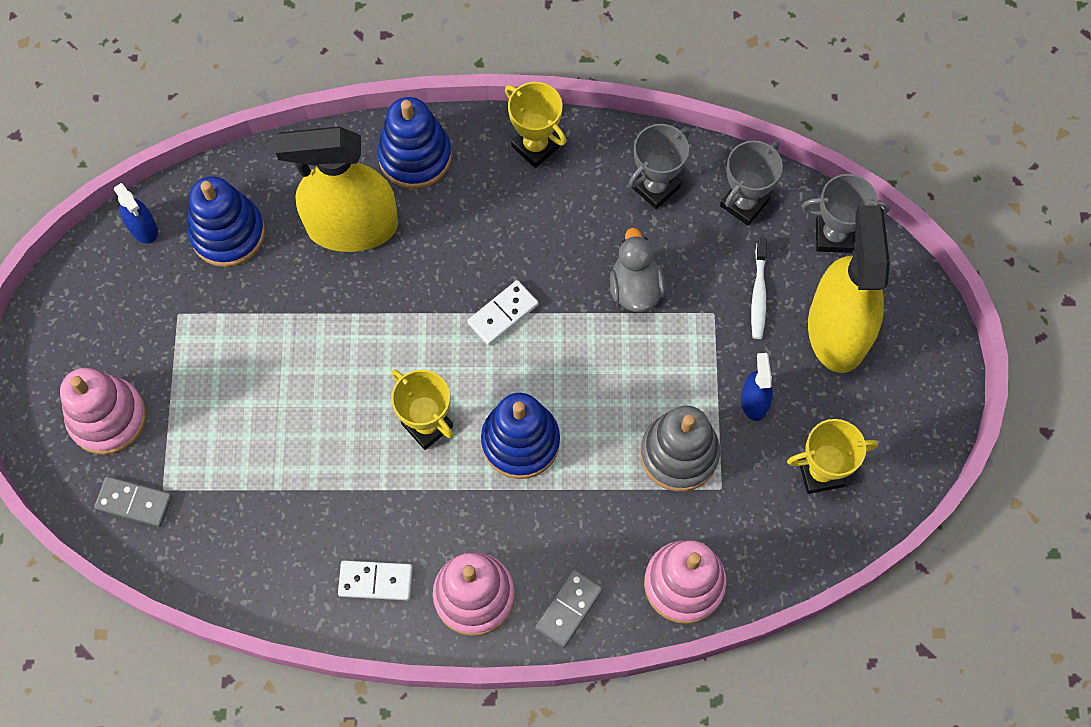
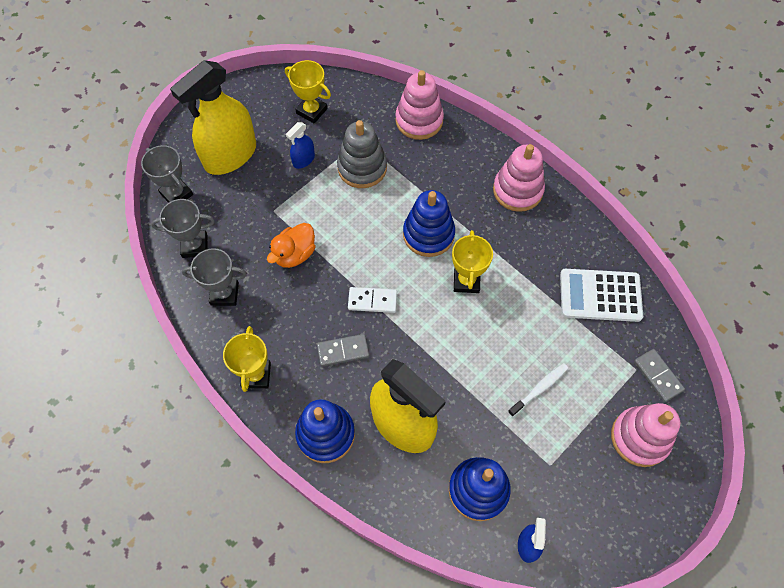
camera: 135 degrees left, 5 degrees down
white domino [338,561,413,600] -> none
grey domino [535,569,603,648] -> grey domino moved to [317,334,369,366]
grey duck [610,228,665,312] -> orange duck [267,223,316,268]
white toothbrush [751,238,767,339] -> white toothbrush moved to [508,363,568,417]
none -> white calculator [560,269,643,322]

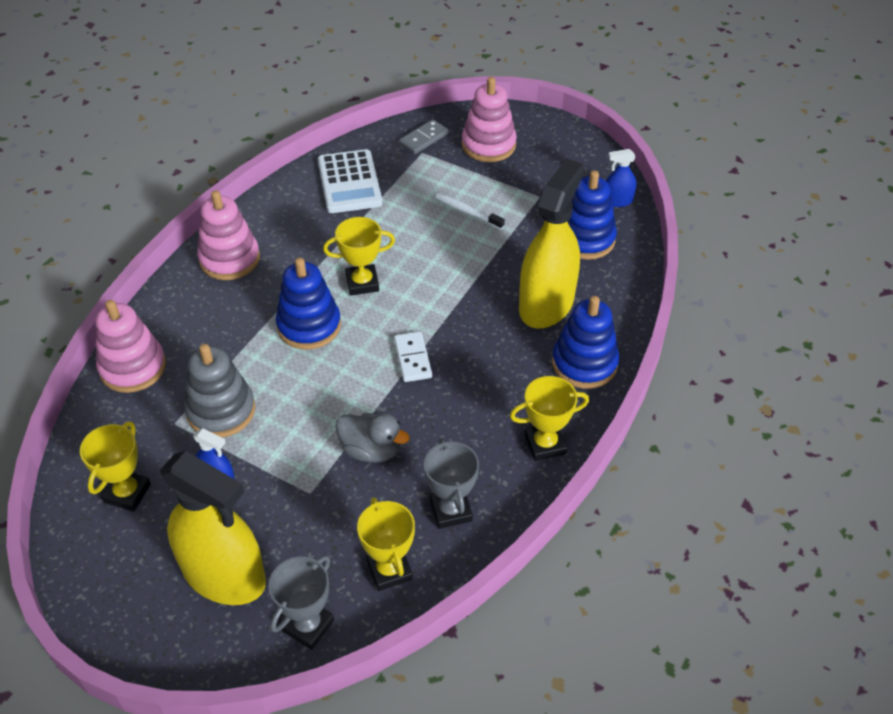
camera: 105 degrees left, 15 degrees down
grey trophy [151,199,215,258] -> yellow trophy [357,497,415,591]
orange duck [267,223,316,268] -> grey duck [336,413,410,462]
grey domino [317,334,369,366] -> none

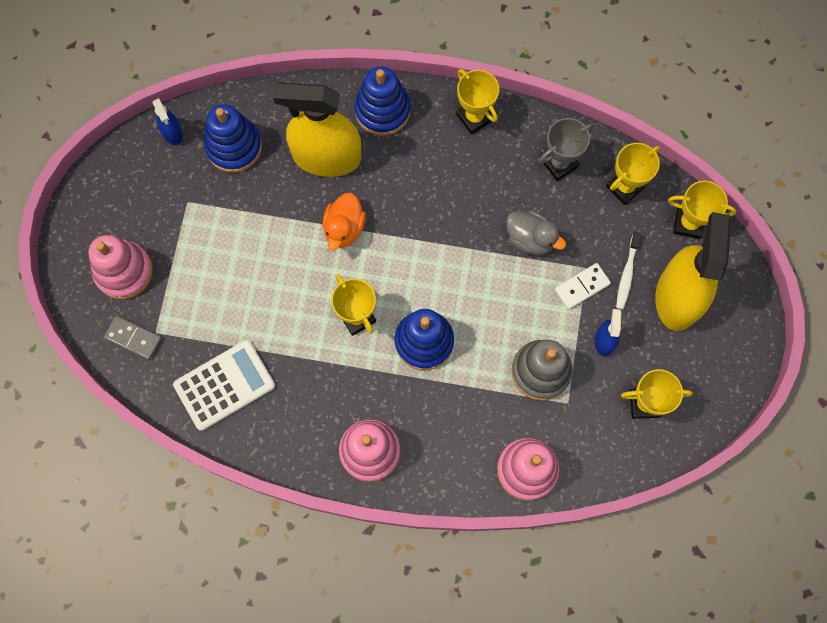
camera: 110 degrees left, 25 degrees up
grey trophy [268,555,334,650] -> yellow trophy [668,181,736,239]
grey duck [336,413,410,462] -> grey duck turned 120 degrees clockwise [506,210,566,255]
white domino [394,331,432,382] -> white domino moved to [554,263,611,310]
white toothbrush [435,193,505,230] -> white toothbrush moved to [616,232,641,310]
none -> orange duck [323,193,366,250]

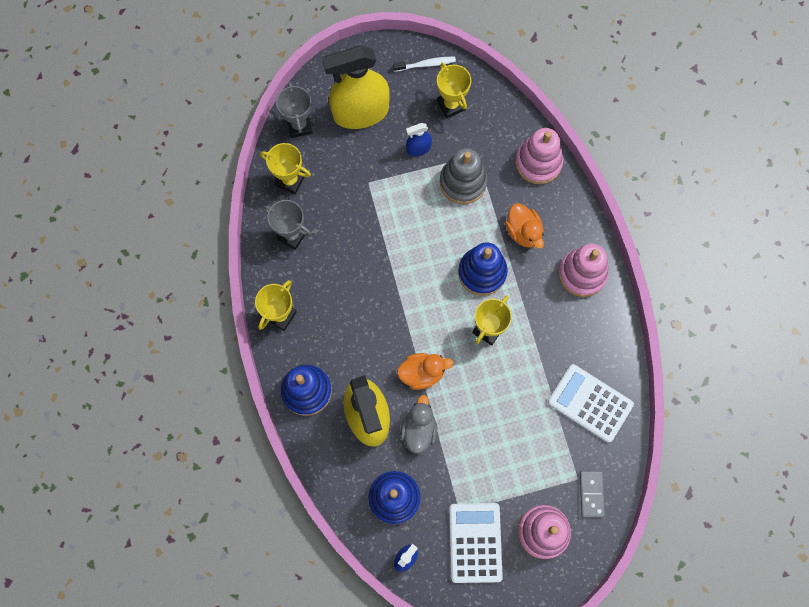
camera: 115 degrees left, 0 degrees up
grey duck [506,210,566,255] -> grey duck moved to [400,395,437,454]
white domino [554,263,611,310] -> none
white toothbrush [616,232,641,310] -> white toothbrush moved to [393,56,456,72]
yellow trophy [668,181,736,239] -> grey trophy [276,82,312,138]
none -> white calculator [449,503,503,583]
none -> orange duck [505,203,544,249]

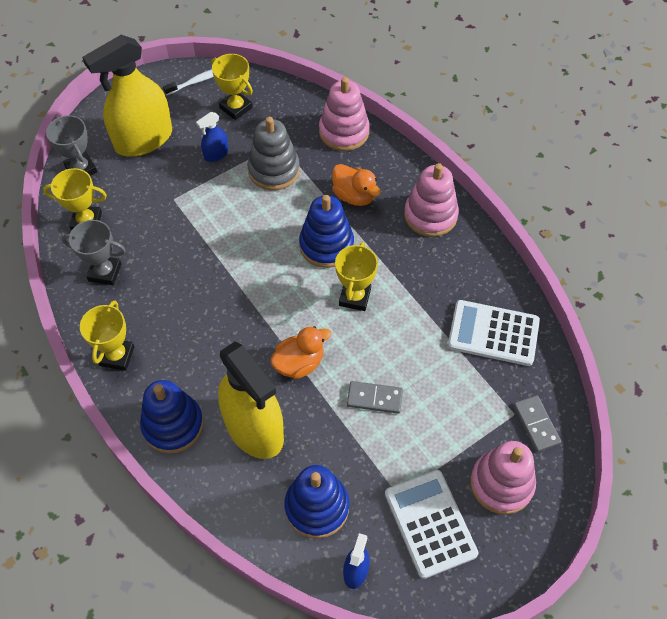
camera: 20 degrees left, 15 degrees down
grey duck [400,395,437,454] -> none
none -> grey domino [347,381,403,414]

